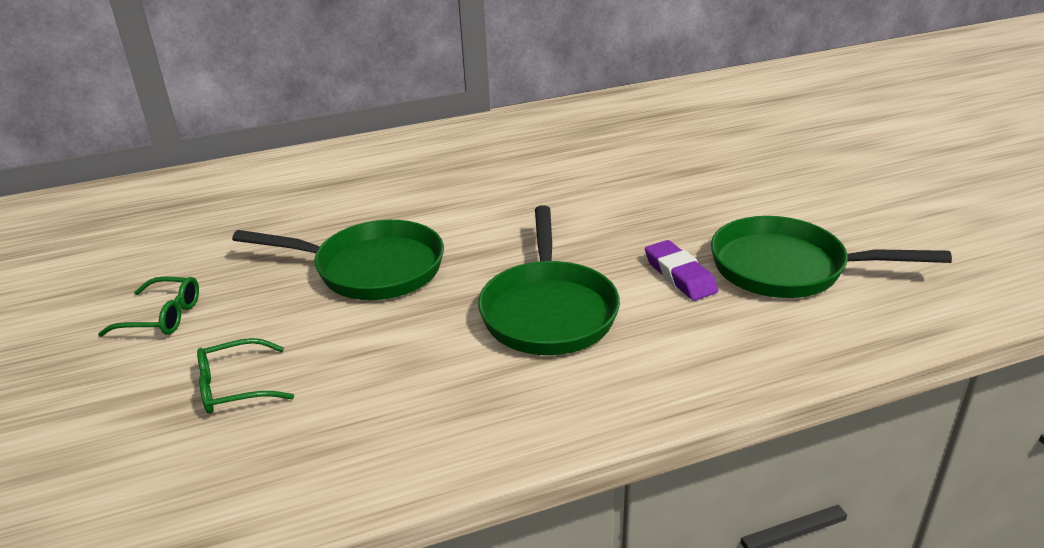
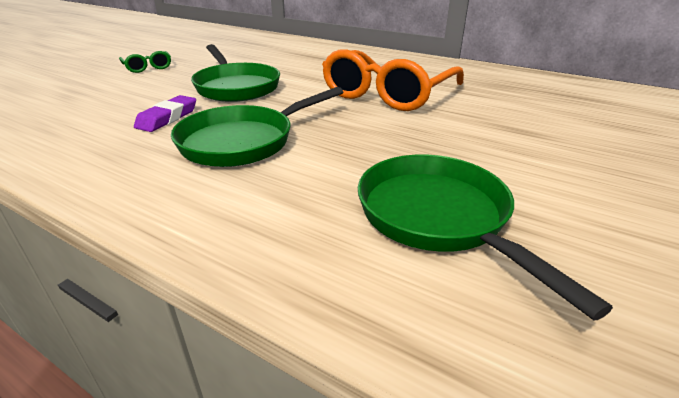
camera: 50 degrees right, 0 degrees up
green glasses [197,338,294,414] -> none
purple eraser [645,240,718,301] -> purple eraser moved to [134,95,196,132]
none -> orange glasses [322,50,464,111]

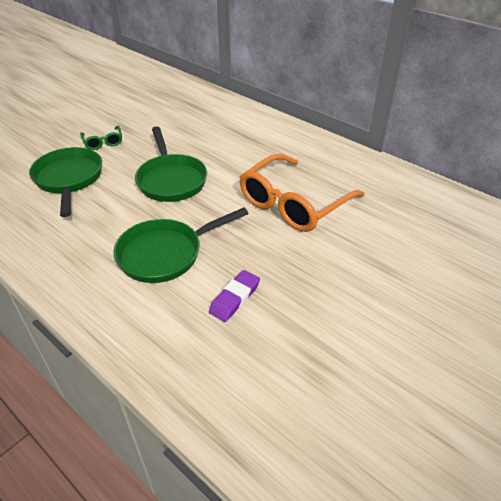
camera: 10 degrees right, 10 degrees up
purple eraser [134,95,196,132] -> purple eraser moved to [209,270,260,322]
green pan [358,154,613,320] -> green pan moved to [29,147,102,217]

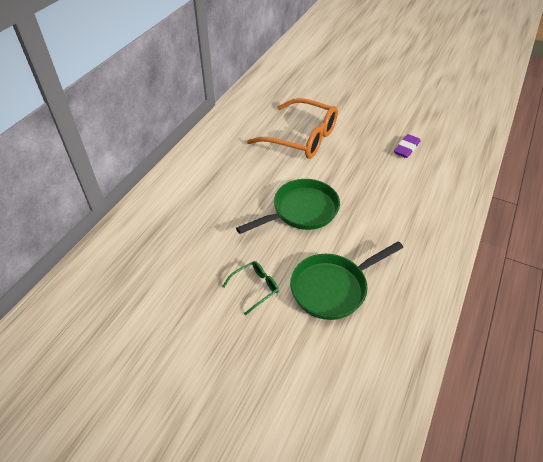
camera: 105 degrees left, 5 degrees up
green pan [113,208,249,283] -> none
purple eraser [209,270,260,322] -> purple eraser turned 75 degrees counterclockwise [394,134,421,158]

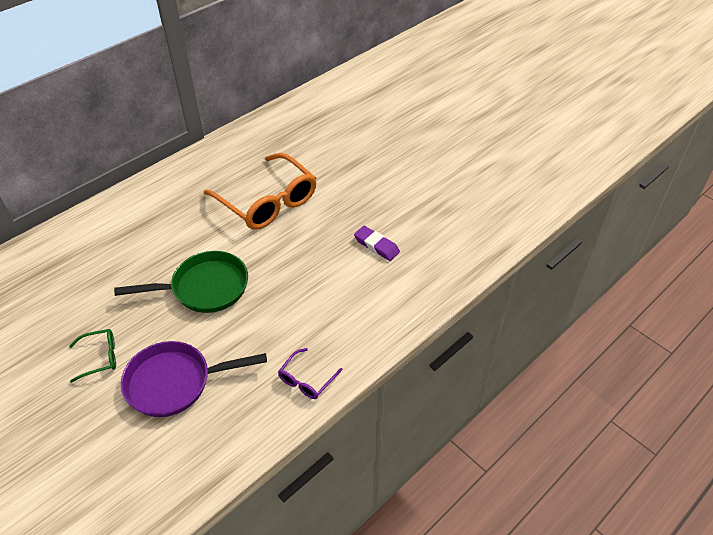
camera: 20 degrees right, 0 degrees up
green pan [290,242,403,320] -> purple pan [121,341,267,417]
purple eraser [394,134,421,158] -> purple eraser turned 75 degrees clockwise [354,226,400,261]
none -> purple glasses [278,348,342,399]

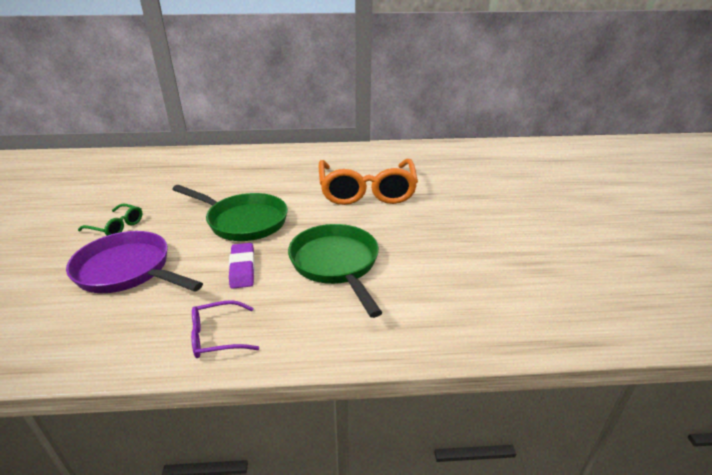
camera: 40 degrees right, 15 degrees down
purple eraser [354,226,400,261] -> purple eraser moved to [229,243,255,289]
none -> green pan [288,224,382,318]

